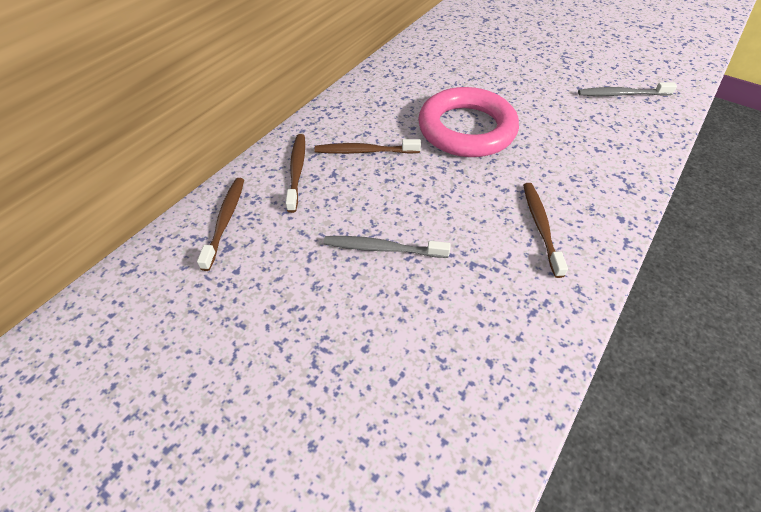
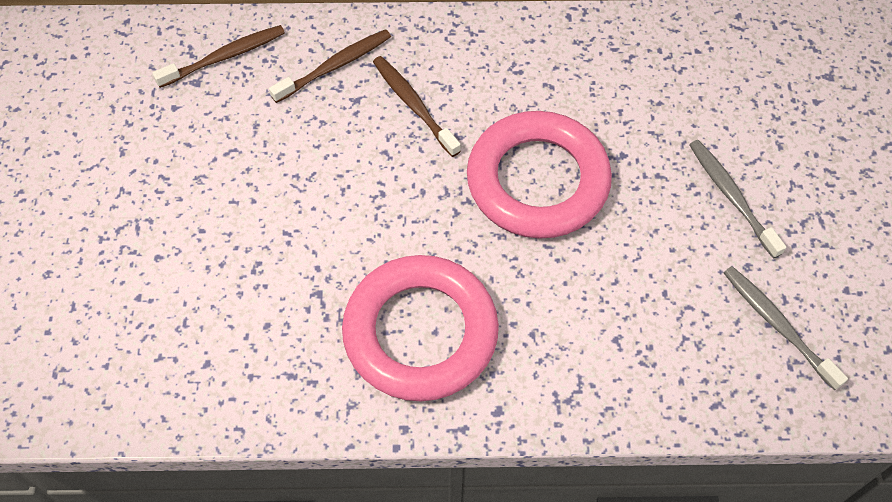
camera: 55 degrees right, 10 degrees up
grey toothbrush [324,236,451,258] -> grey toothbrush moved to [689,140,786,259]
brown toothbrush [523,183,568,278] -> pink ring [342,255,499,401]

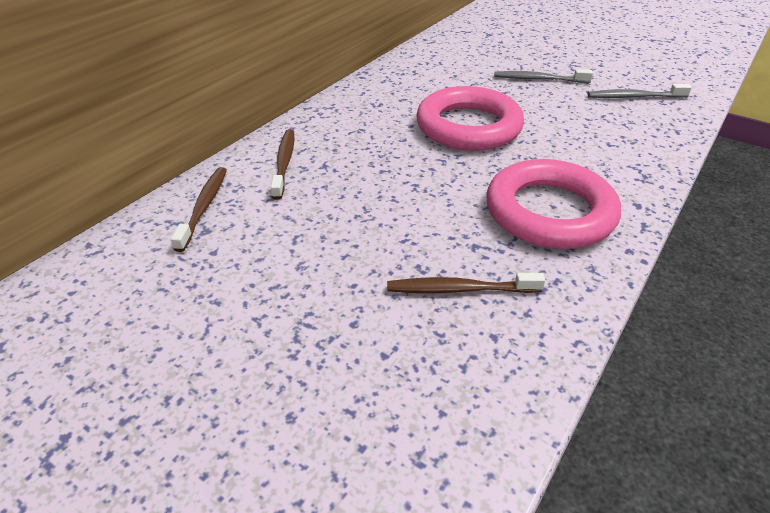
camera: 55 degrees left, 20 degrees down
brown toothbrush [373,56,461,157] -> brown toothbrush moved to [387,273,545,293]

